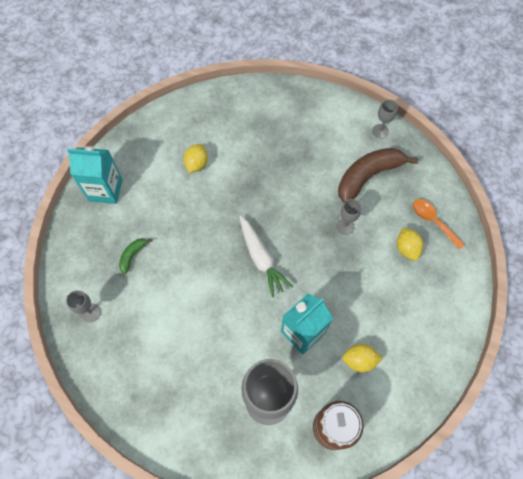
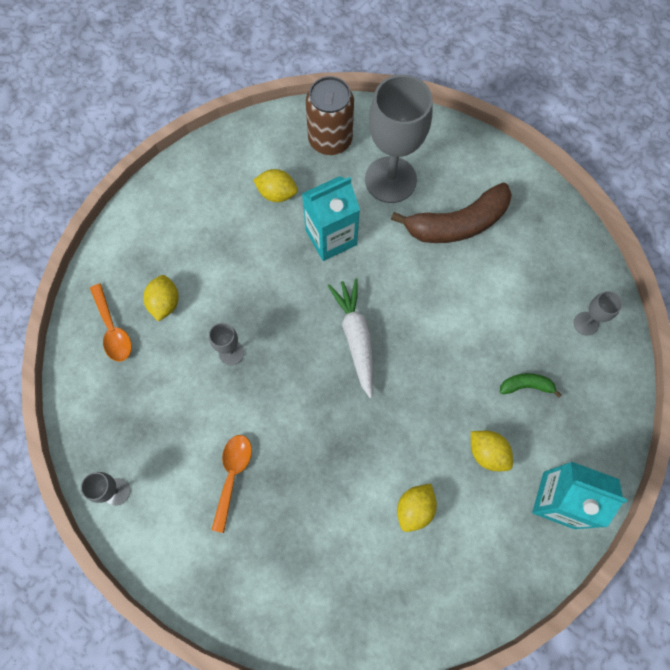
camera: 165 degrees left, 5 degrees up
green banana [119,238,152,274] -> green banana turned 135 degrees counterclockwise [500,373,562,397]
brown banana [338,148,418,203] -> brown banana moved to [391,183,512,243]
none -> orange spoon [211,435,252,533]
none -> yellow lemon [471,431,513,471]

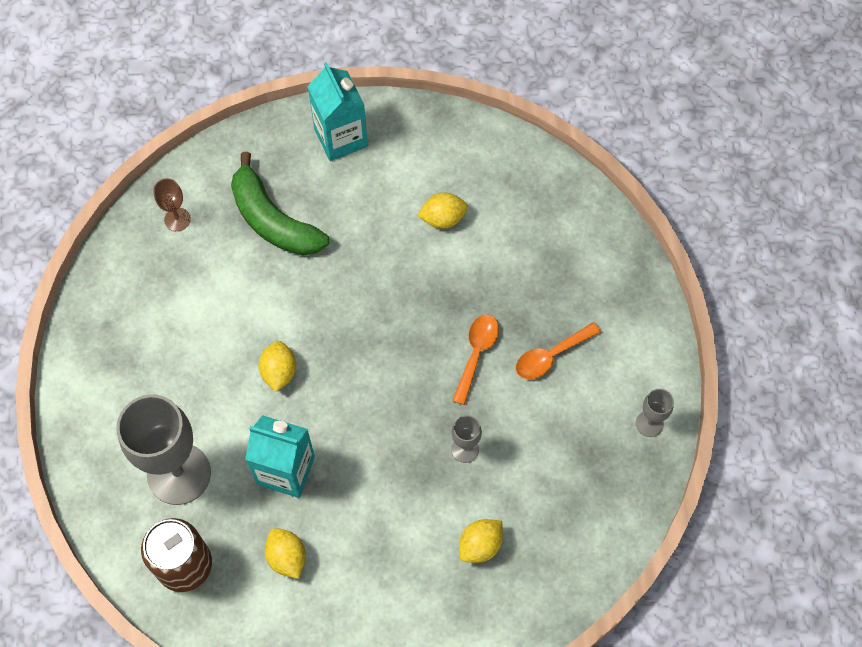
camera: 135 degrees left, 5 degrees down
orange spoon [90,283,132,362] -> orange spoon moved to [452,315,499,405]
white carrot [328,278,373,398] -> none
brown banana [391,183,512,243] -> none
yellow lemon [471,431,513,471] -> yellow lemon moved to [258,341,296,392]
green banana [500,373,562,397] -> green banana [231,152,329,256], size x2.19
grey goblet [574,291,623,336] -> brown goblet [153,178,191,231]

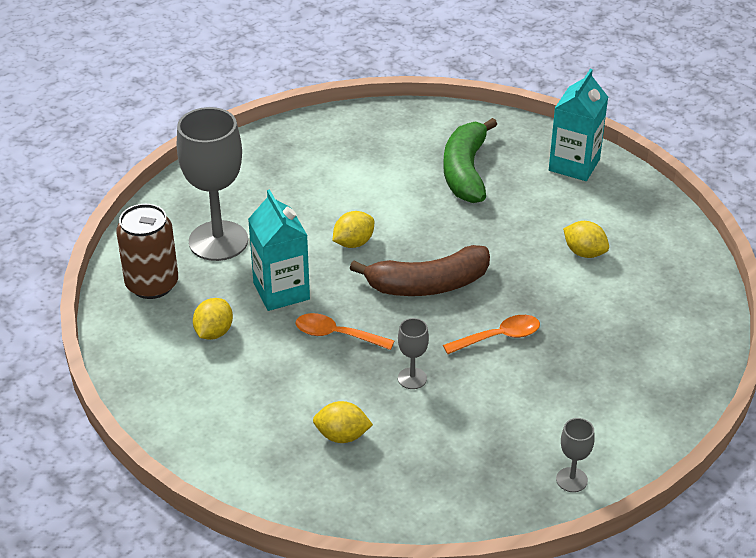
camera: 50 degrees right, 25 degrees down
brown goblet [153,178,191,231] -> none
orange spoon [516,322,601,379] -> orange spoon moved to [295,313,394,350]
none -> brown banana [350,245,490,296]

